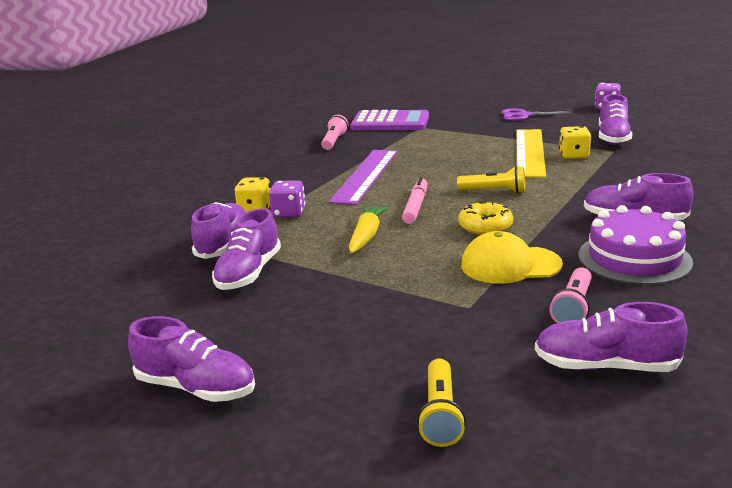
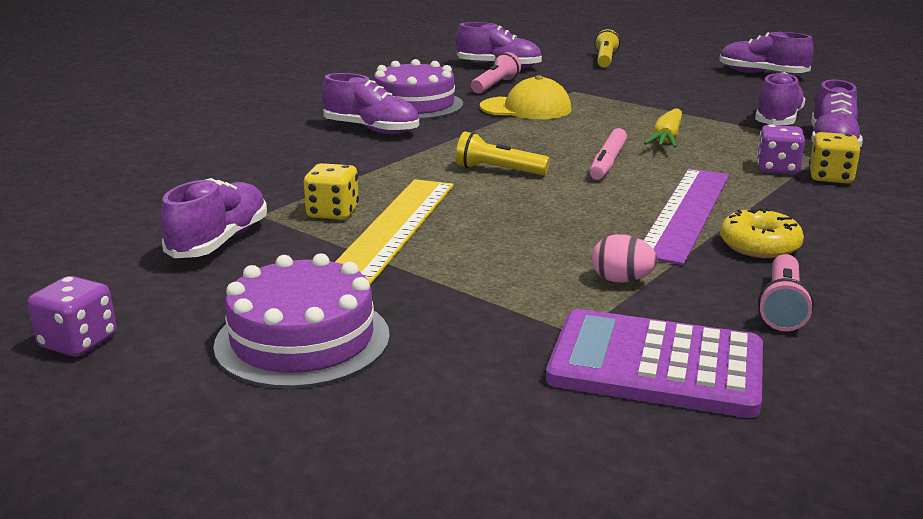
camera: 175 degrees left, 0 degrees up
yellow donut [458,201,513,235] -> yellow donut moved to [720,208,804,258]
purple scissors [501,108,575,121] -> purple cake [213,253,390,389]
none -> pink egg [592,234,657,283]

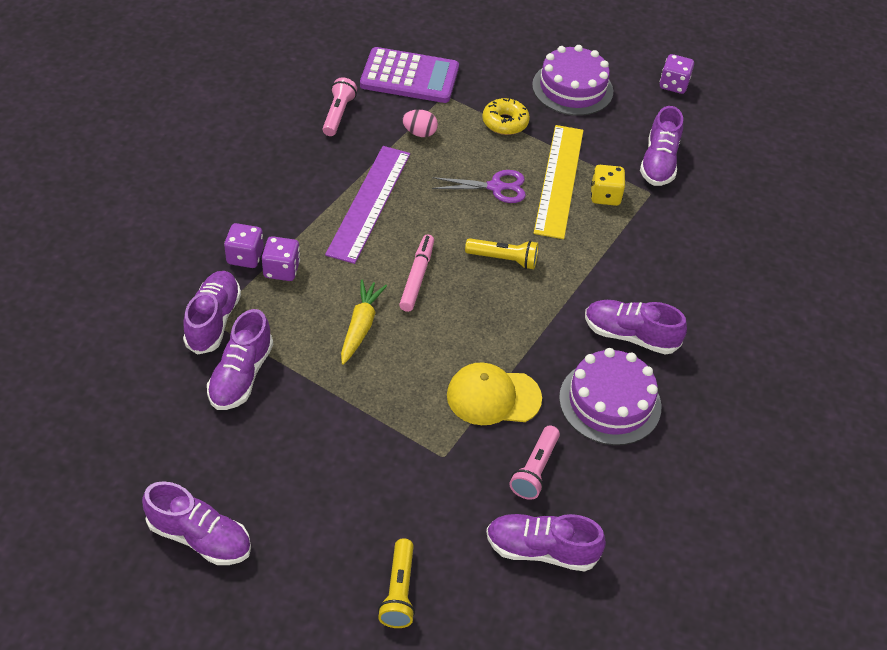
camera: 170 degrees right, 25 degrees up
yellow donut [720,208,804,258] -> yellow donut moved to [482,98,530,135]
yellow dice [809,132,861,183] -> purple dice [224,223,264,268]
none -> purple scissors [432,170,526,203]

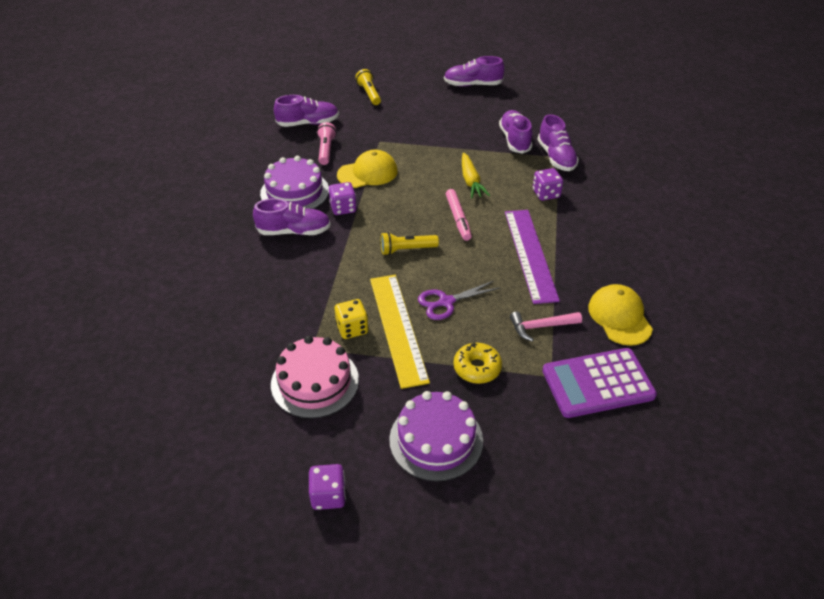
camera: 160 degrees right, 5 degrees down
purple dice [224,223,264,268] -> purple dice moved to [329,182,357,215]
pink flashlight [322,77,357,136] -> yellow cap [588,284,653,346]
pink egg [402,110,438,137] -> pink hammer [510,311,582,342]
purple shoe [640,106,683,186] -> pink cake [271,336,359,418]

